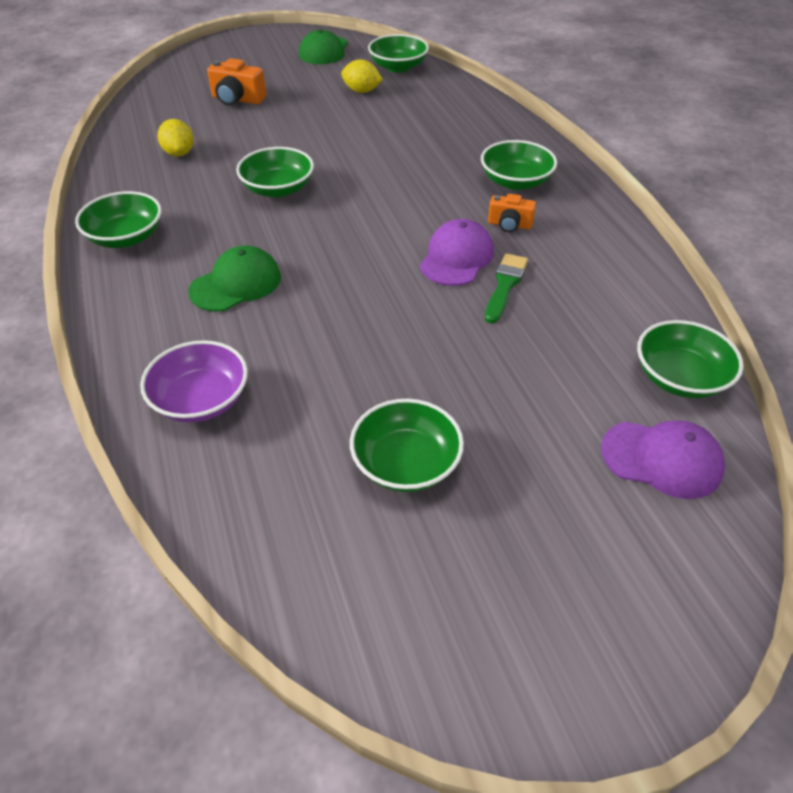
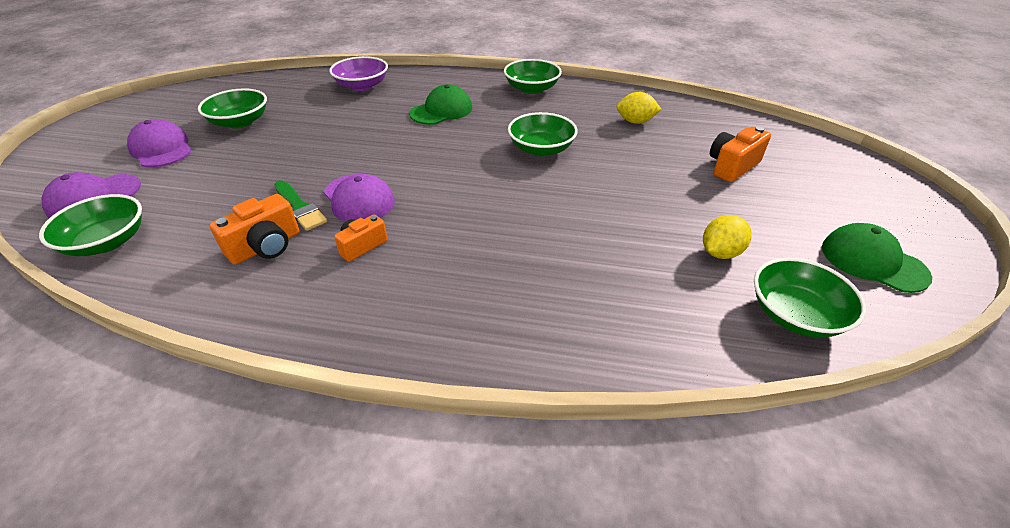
camera: 120 degrees right, 5 degrees down
green cap [188,246,281,312] -> green cap turned 120 degrees counterclockwise [409,85,472,125]
green bowl [481,140,557,190] -> none
none -> purple cap [127,119,192,167]
none -> orange camera [210,194,299,265]

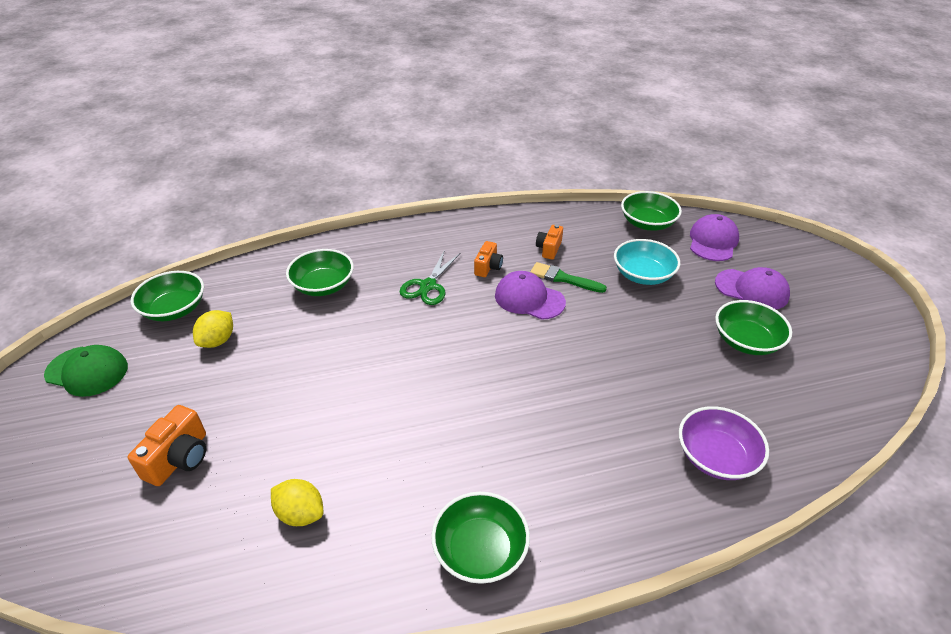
camera: 155 degrees right, 0 degrees up
orange camera [210,194,299,265] -> orange camera [536,224,563,260], size x0.66
green cap [409,85,472,125] -> none
green bowl [508,112,578,156] -> green bowl moved to [286,249,354,296]
yellow lemon [616,92,662,124] -> yellow lemon turned 45 degrees clockwise [271,479,323,526]
none -> green scissors [399,250,461,305]
none -> turquoise bowl [614,239,680,285]

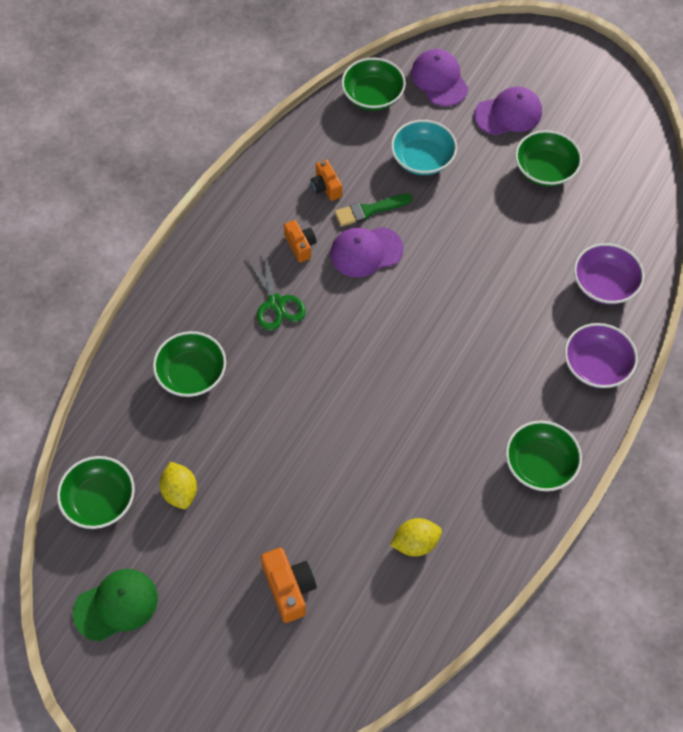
camera: 45 degrees left, 20 degrees up
none -> purple bowl [564,323,638,388]

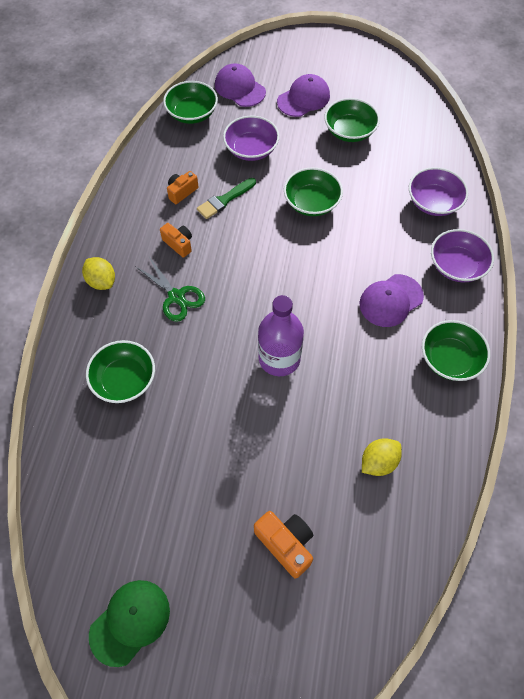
camera: 20 degrees left, 0 degrees up
green bowl [57,456,135,529] -> green bowl moved to [284,168,343,216]
yellow lemon [159,462,197,509] -> yellow lemon moved to [82,257,115,290]
orange camera [311,159,342,201] -> orange camera turned 90 degrees clockwise [167,171,199,204]
purple cap [330,227,404,277] -> purple cap moved to [360,274,424,327]
turquoise bowl [391,120,457,175] -> purple bowl [223,116,279,161]
none -> purple bottle [258,295,304,376]

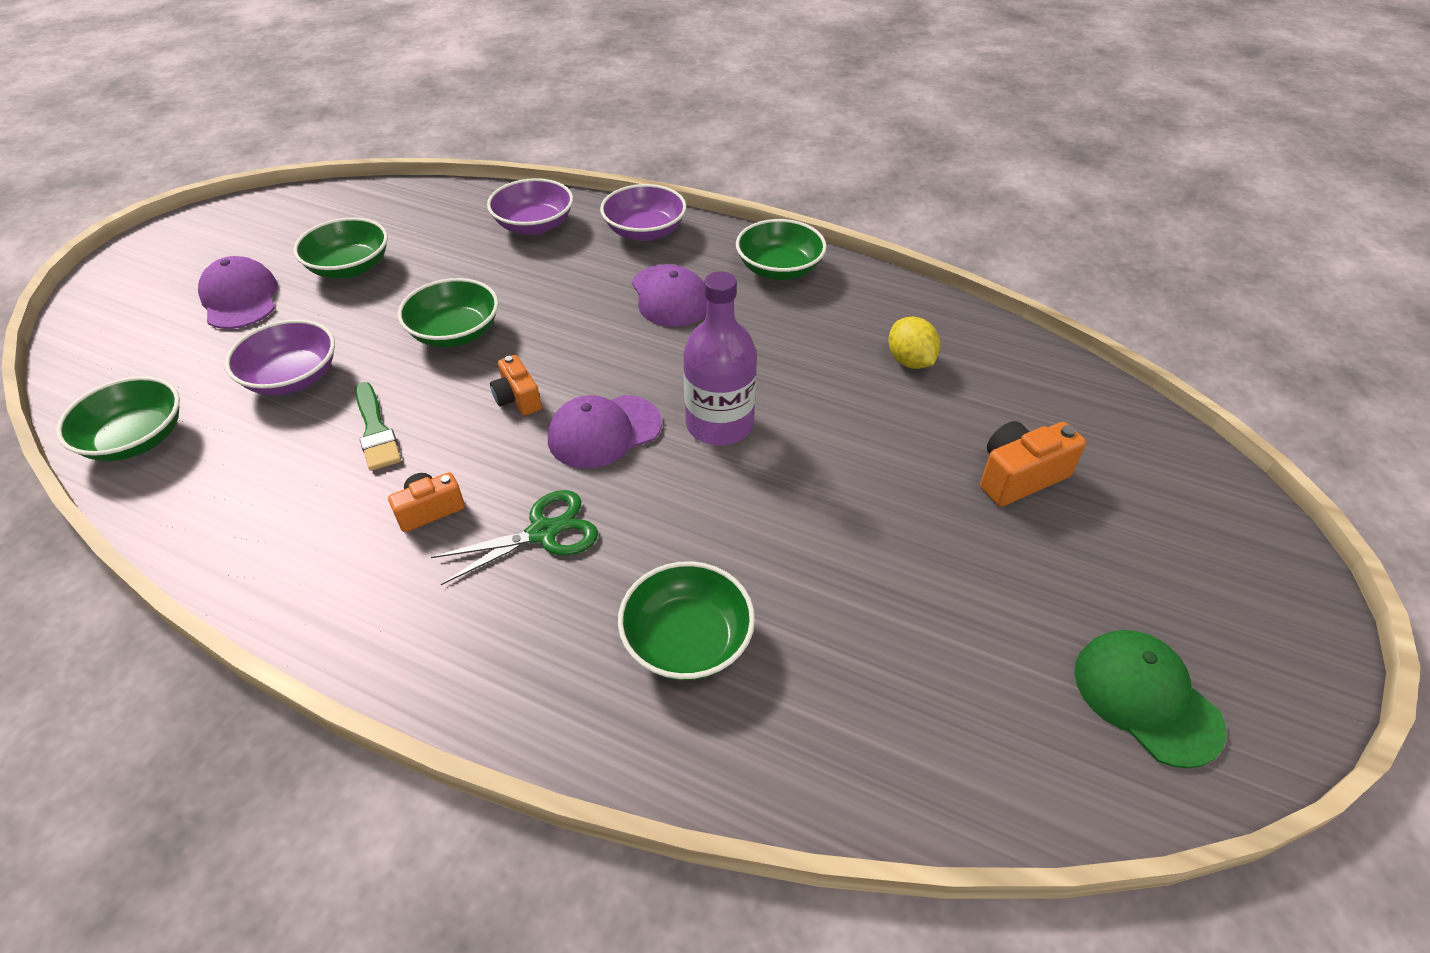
camera: 75 degrees left, 15 degrees down
yellow lemon [82,257,115,290] -> none
orange camera [167,171,199,204] -> orange camera moved to [490,355,542,416]
purple cap [215,63,266,107] -> purple cap moved to [548,395,662,469]

